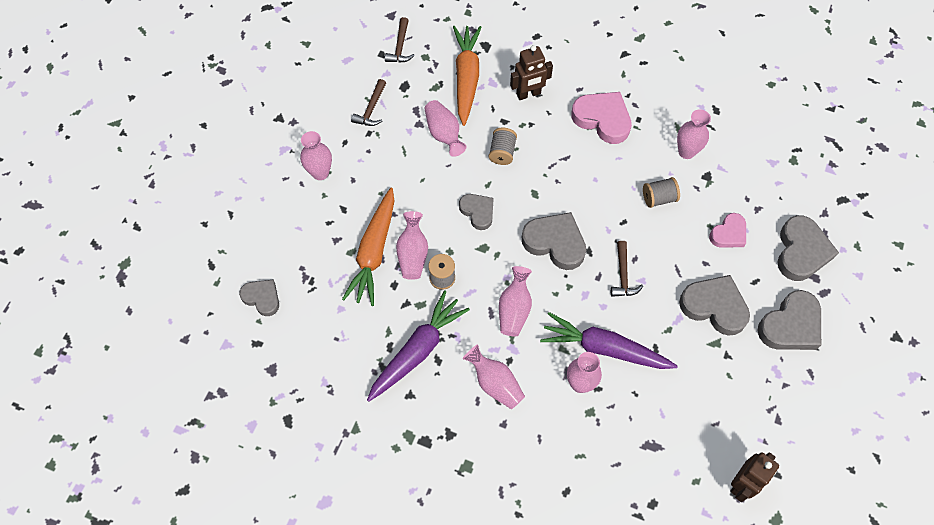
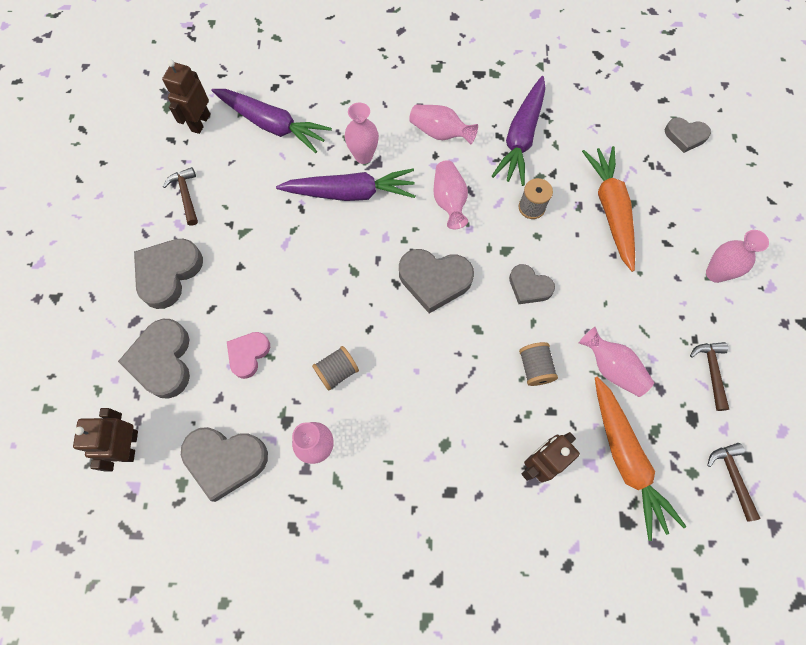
camera: 160 degrees right, 5 degrees up
pink vase [396,211,428,280] -> none
pink heart [571,92,632,144] -> none
brown hammer [611,241,643,297] -> brown hammer moved to [163,167,198,226]
grey heart [679,275,750,336] -> grey heart moved to [181,427,268,502]
none -> brown robot [73,408,138,472]
none -> purple carrot [212,89,332,153]

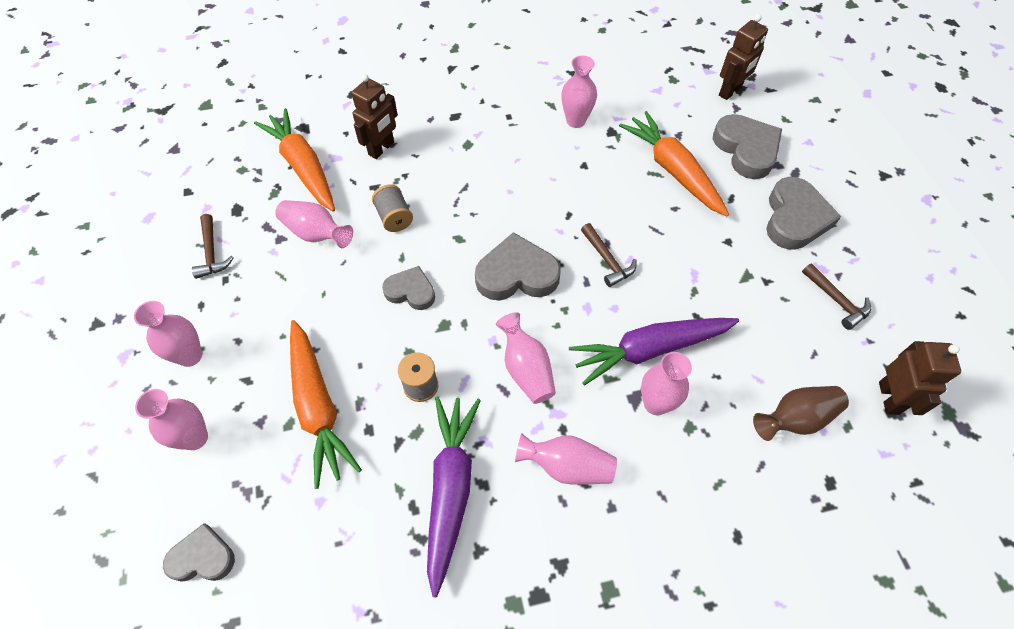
camera: 165 degrees right, 10 degrees down
brown robot [73,408,138,472] -> brown robot turned 60 degrees clockwise [719,14,768,100]
grey heart [181,427,268,502] -> none
purple carrot [212,89,332,153] -> brown vase [753,386,849,441]
pink heart [227,332,270,379] -> orange carrot [619,111,729,216]
grey spool [312,346,359,391] -> none
brown hammer [707,443,761,522] -> brown hammer moved to [581,223,637,287]
none -> pink vase [135,389,208,450]

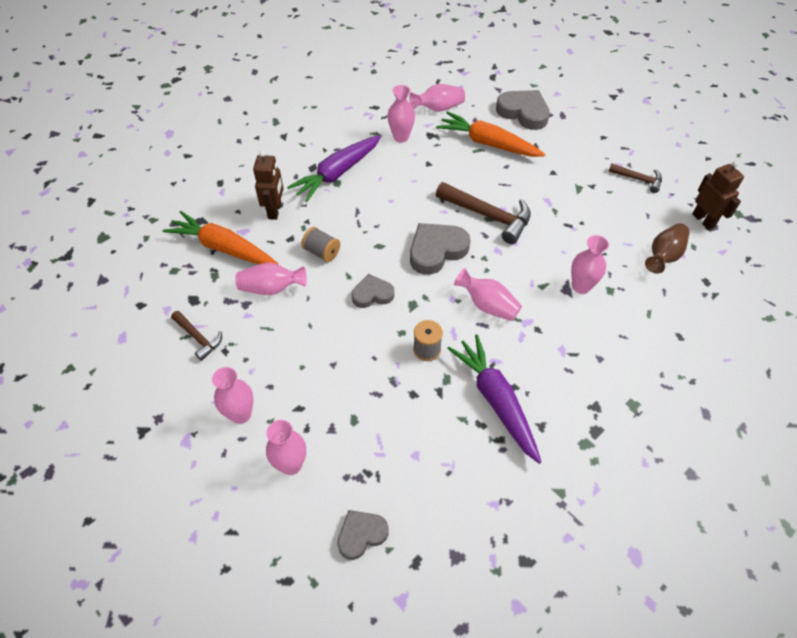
camera: 30 degrees left, 5 degrees down
orange carrot [290,320,362,489] -> none
pink vase [515,433,617,485] -> pink vase moved to [409,84,465,112]
purple carrot [569,318,739,386] -> purple carrot moved to [287,135,381,202]
brown hammer [581,223,637,287] -> brown hammer [436,182,531,244], size x1.78
brown robot [719,14,768,100] -> none
grey heart [766,177,841,250] -> none

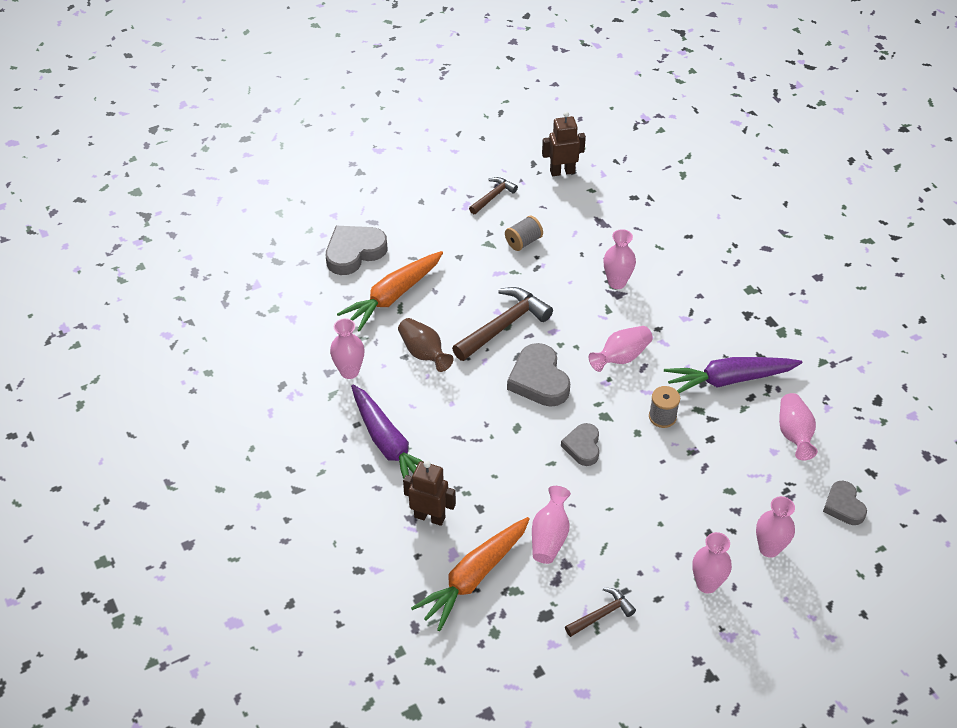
camera: 75 degrees left, 5 degrees down
grey spool [301,227,340,262] -> grey spool moved to [505,216,543,251]
pink vase [409,84,465,112] -> pink vase moved to [779,393,818,461]
brown vase [645,223,690,274] -> brown vase moved to [398,318,453,372]

